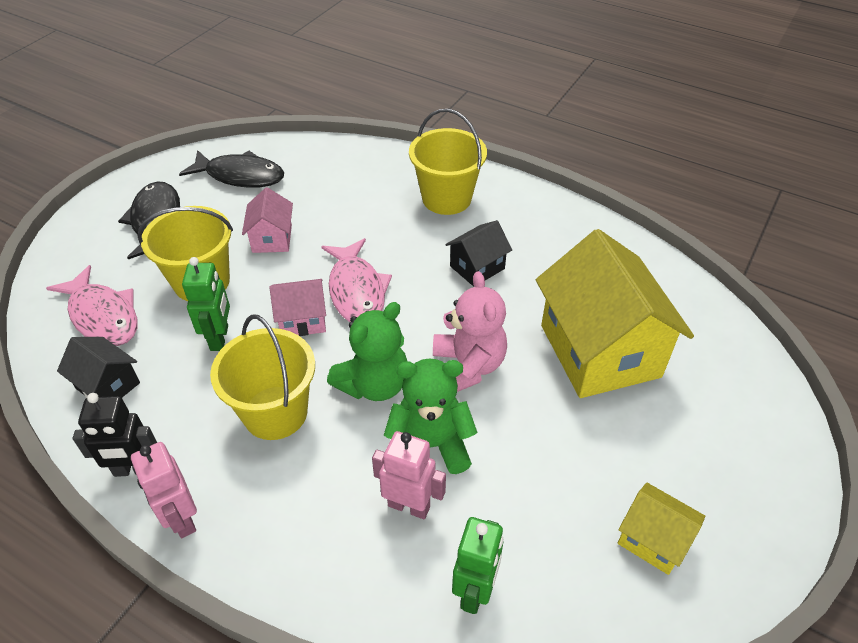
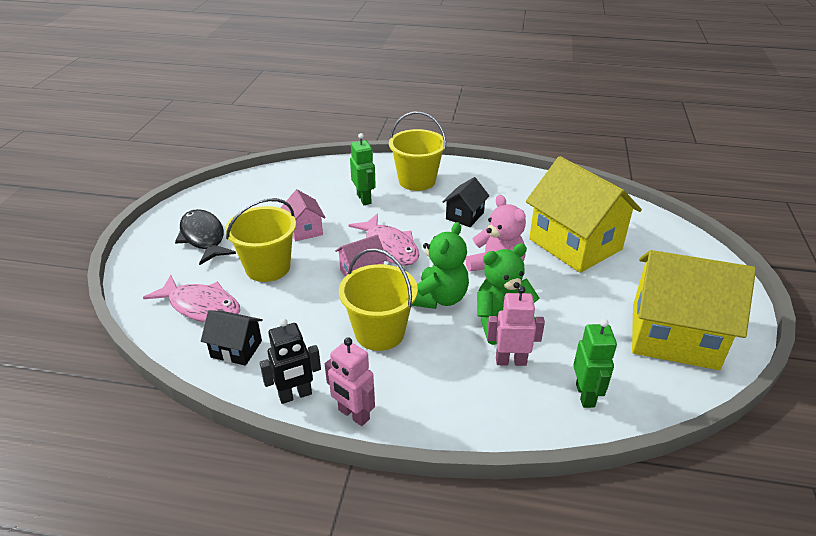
camera: 20 degrees left, 10 degrees down
black fish [179,150,284,188] -> none
green robot [182,257,230,351] -> green robot moved to [350,133,376,205]
yellow house [618,483,705,575] -> yellow house [632,250,756,370], size x2.13

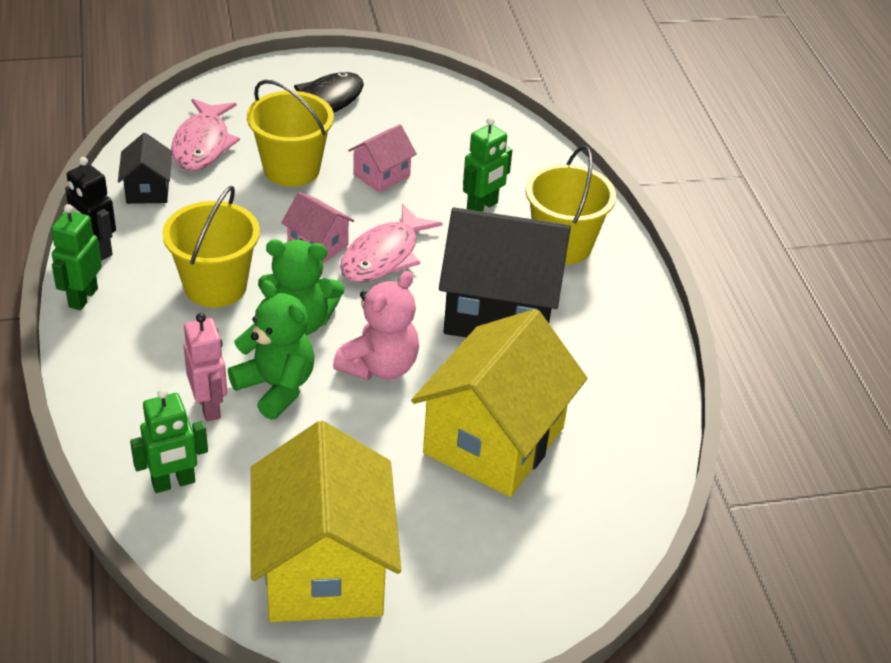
camera: 65 degrees right, 5 degrees up
pink robot [325,337,375,426] -> green robot [51,204,102,310]
black house [443,177,489,227] -> black house [439,207,571,338], size x2.13

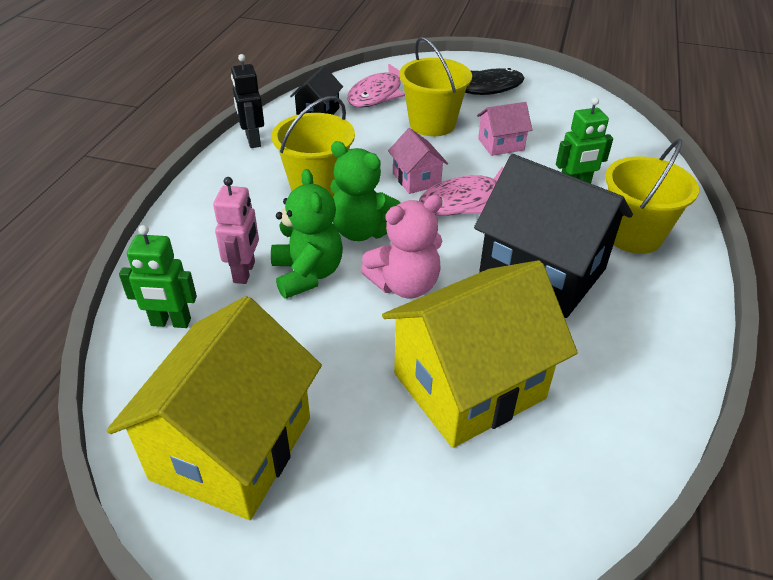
camera: 30 degrees right, 0 degrees up
green robot [51,204,102,310] -> none

